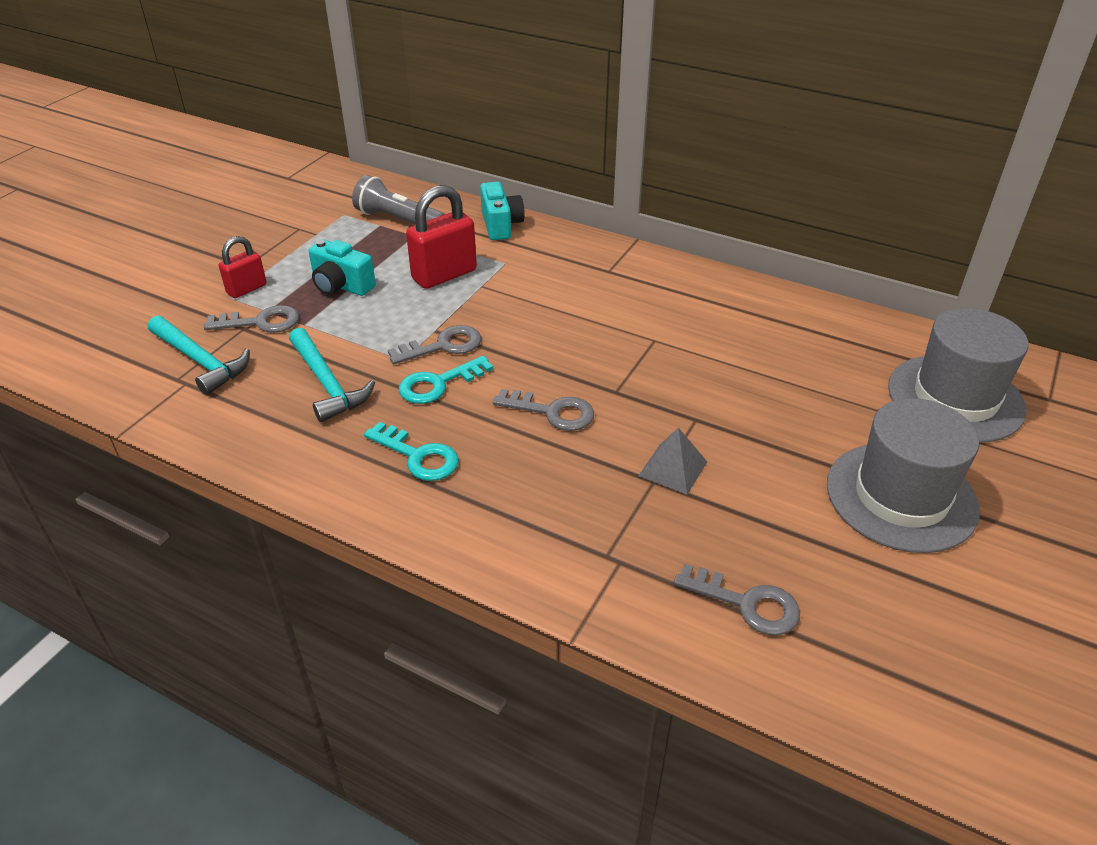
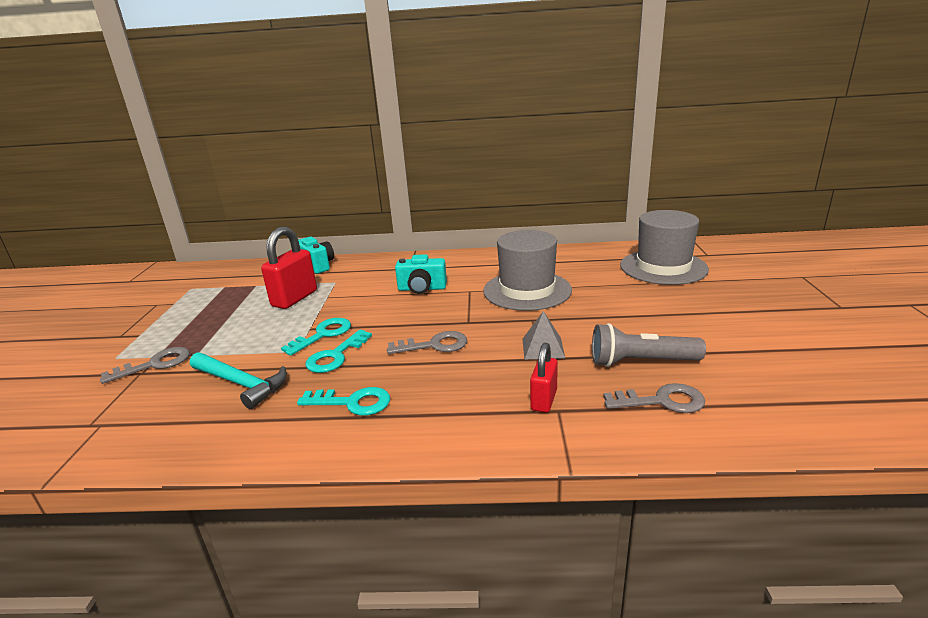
camera: 25 degrees left, 15 degrees down
turquoise hammer [148,316,250,395] -> none
red padlock [219,236,267,298] -> red padlock moved to [530,343,558,413]
turquoise camera [308,240,376,296] -> turquoise camera moved to [395,254,447,294]
grey flashlight [352,175,445,224] -> grey flashlight moved to [592,323,706,367]
grey key [388,325,481,364] -> turquoise key [281,318,351,356]
grey hat [827,398,980,553] -> grey hat moved to [483,230,572,311]

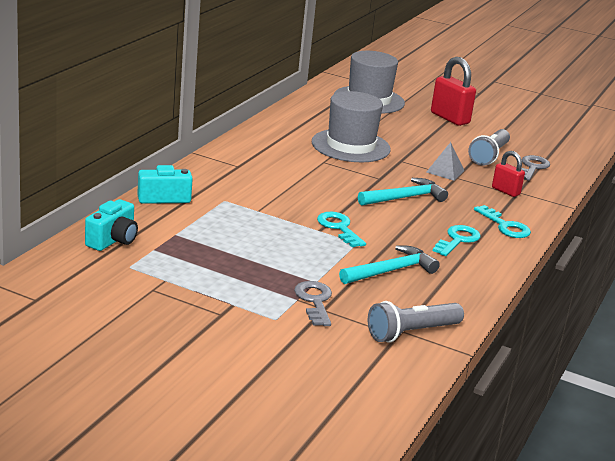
camera: 70 degrees left, 0 degrees up
red padlock [261,227,317,309] -> red padlock moved to [431,57,476,126]
turquoise key [306,330,372,373] -> turquoise key moved to [474,205,531,238]
grey key [387,331,467,354] -> turquoise hammer [358,178,448,206]
turquoise camera [395,254,447,294] -> turquoise camera moved to [85,199,138,251]
none -> grey flashlight [368,301,464,343]

